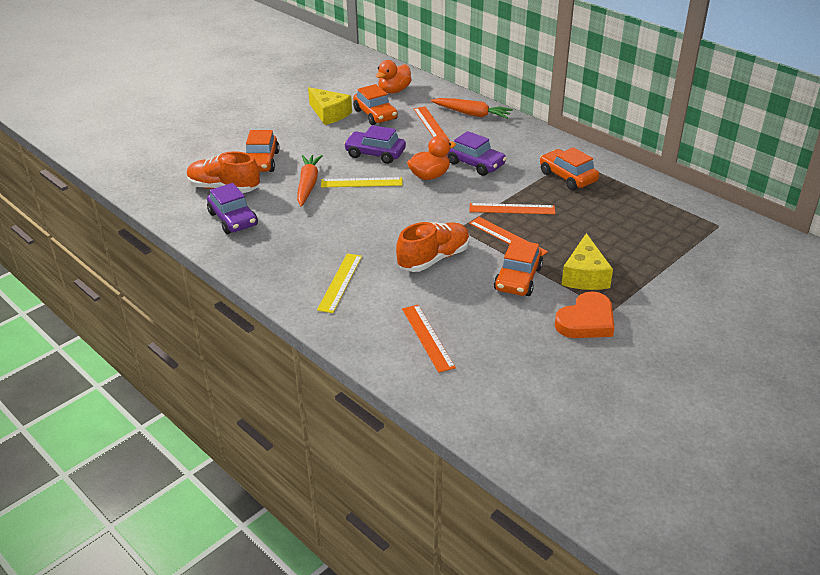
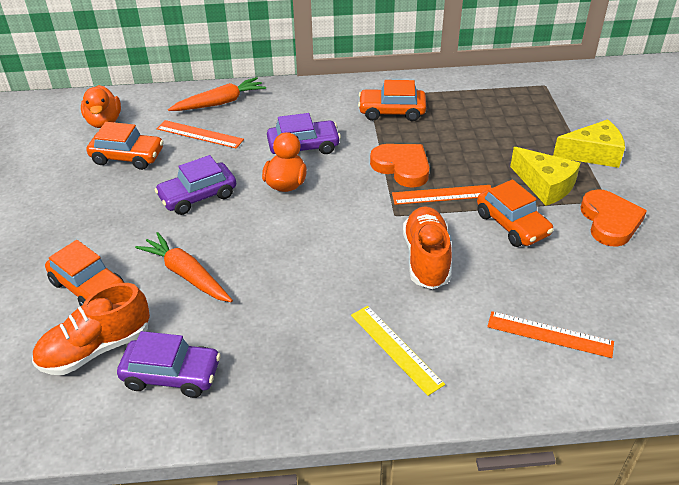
camera: 50 degrees left, 5 degrees up
yellow cheese [308,87,352,125] -> yellow cheese moved to [553,119,625,168]
yellow ruler [321,177,403,187] -> none
orange ruler [470,203,555,214] -> orange heart [370,144,429,188]

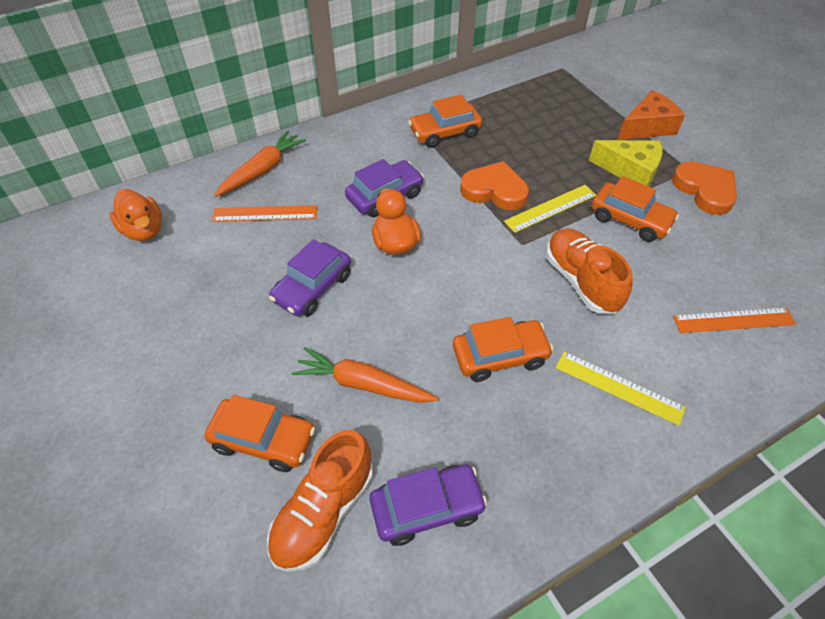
camera: 25 degrees left, 10 degrees up
orange car [87,122,164,170] -> orange car moved to [453,317,553,382]
orange ruler [392,185,491,205] -> yellow ruler [504,185,596,233]
yellow cheese [553,119,625,168] -> orange cheese [617,90,685,140]

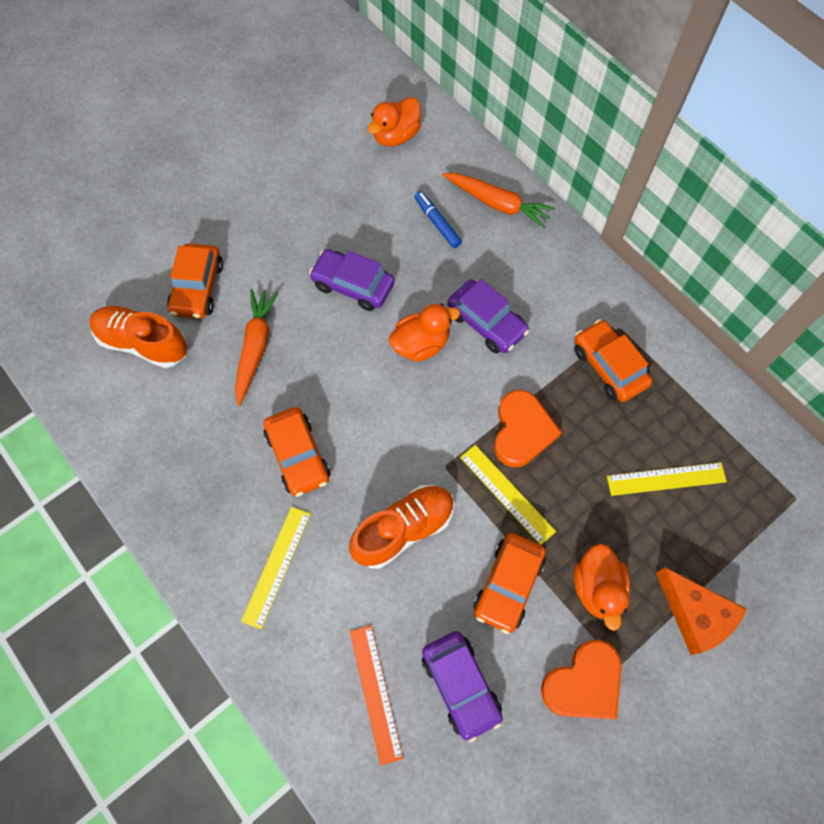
camera: 80 degrees right, 15 degrees up
orange ruler [212,205,317,222] -> blue marker [414,191,462,248]
purple car [370,465,488,546] -> purple car moved to [422,631,503,742]
yellow cheese [589,140,662,186] -> orange duck [574,543,630,631]
none -> yellow ruler [607,462,727,496]

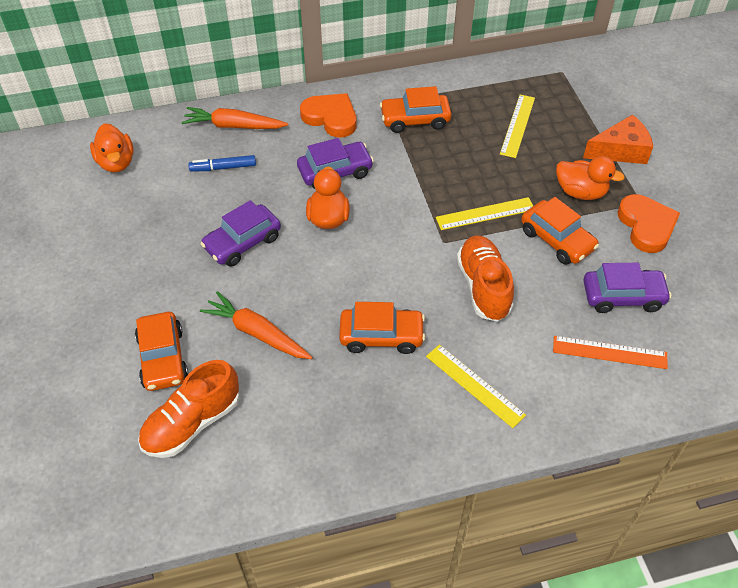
camera: 65 degrees left, 15 degrees down
orange car [167,243,223,319] -> orange car turned 45 degrees clockwise [135,312,188,391]
orange carrot [443,173,555,229] -> orange carrot turned 135 degrees counterclockwise [181,107,288,129]
orange heart [494,390,562,467] -> orange heart moved to [300,93,356,137]

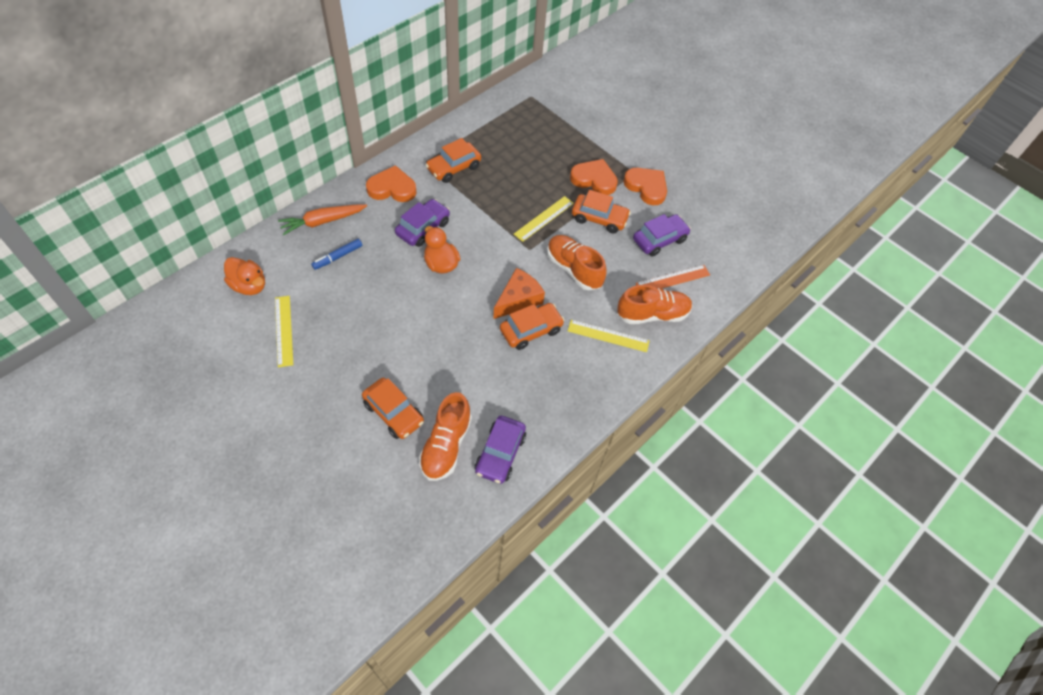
camera: 35 degrees left, 5 degrees up
purple car [200,200,281,267] -> purple car moved to [475,416,526,484]
orange carrot [200,291,313,359] -> none
yellow ruler [500,95,535,158] -> yellow ruler moved to [275,296,293,367]
orange duck [556,156,625,200] -> orange heart [570,159,618,195]
orange cheese [583,114,653,164] -> orange cheese moved to [493,268,545,319]
none -> orange shoe [617,285,692,324]

